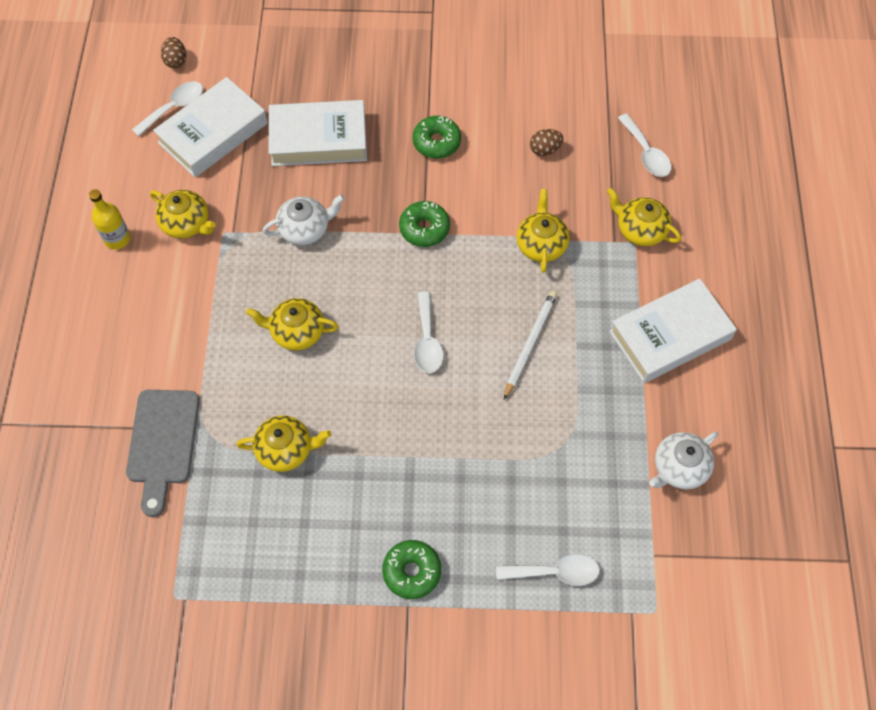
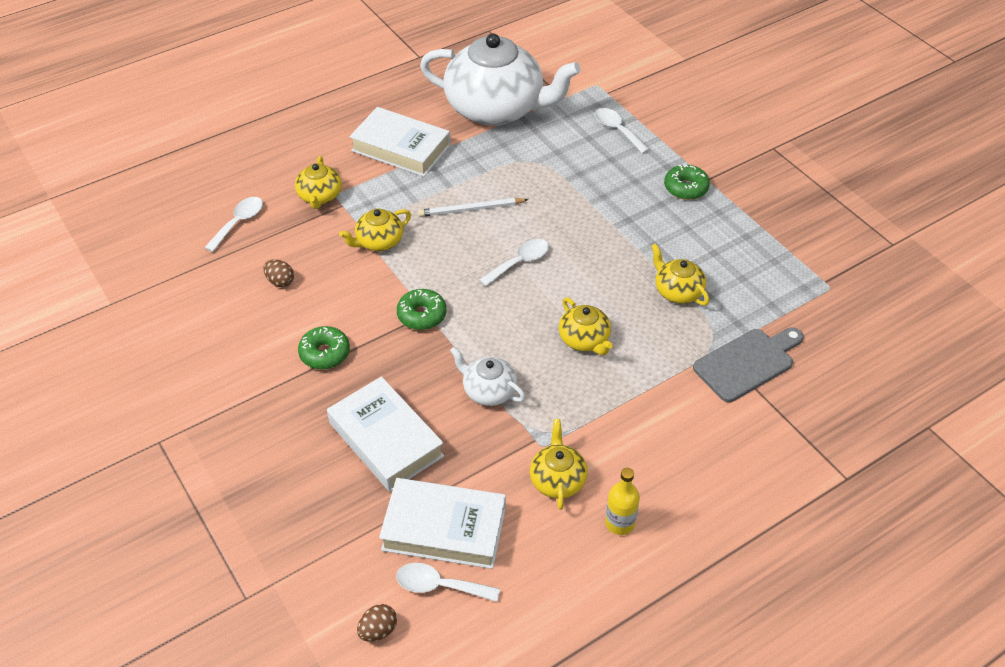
camera: 125 degrees left, 15 degrees down
white teapot [649,432,718,489] -> white teapot [420,33,581,126], size x2.29

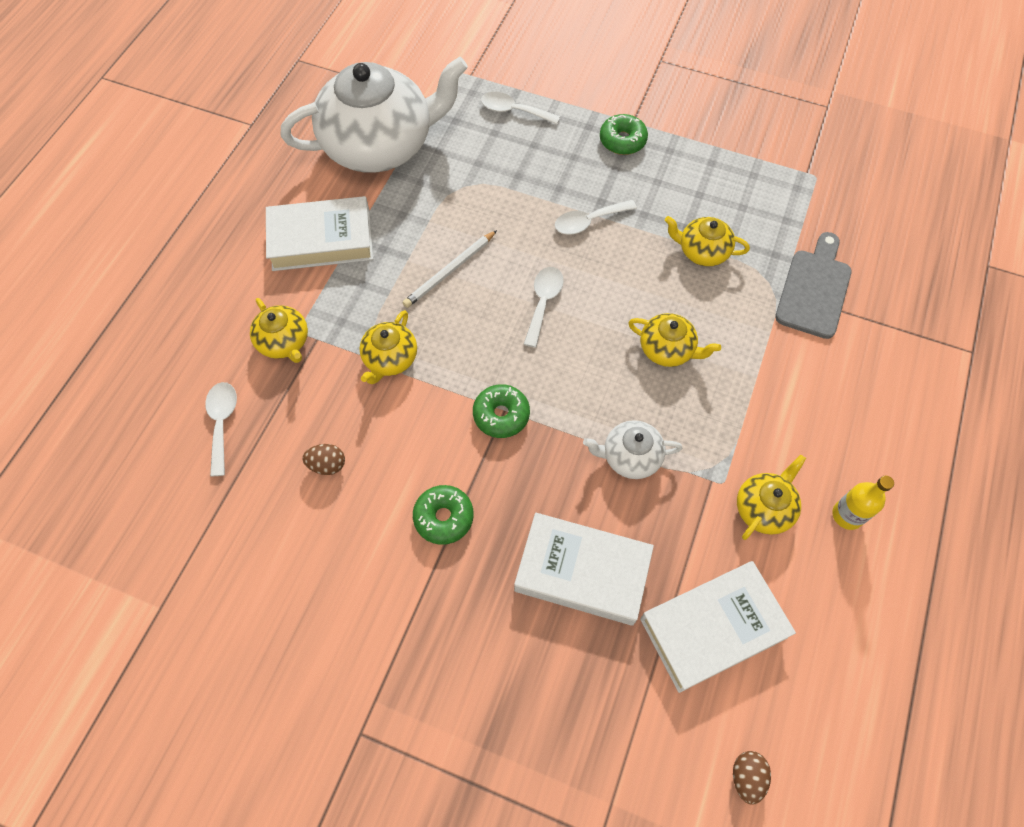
camera: 35 degrees left, 15 degrees up
white spoon [396,563,500,602] -> white spoon moved to [555,200,637,235]
yellow teapot [530,419,588,510] -> yellow teapot turned 75 degrees clockwise [737,455,806,540]

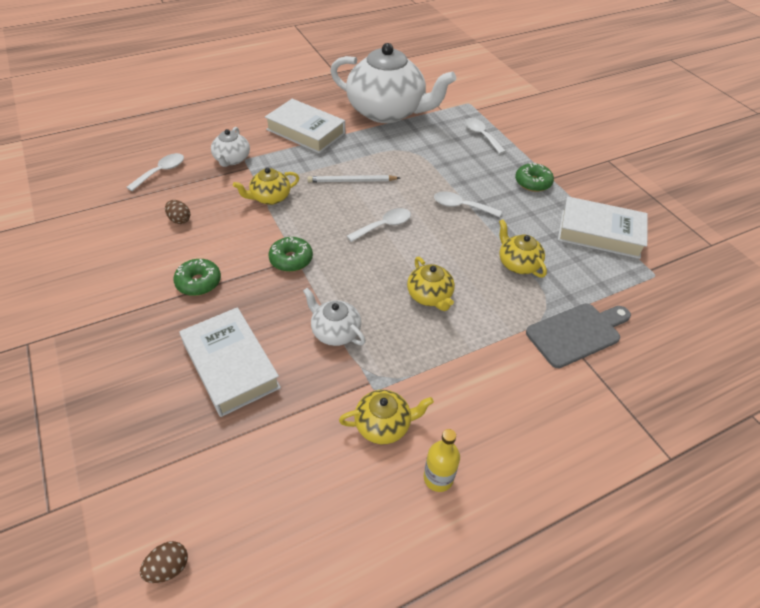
camera: 40 degrees right, 15 degrees down
yellow teapot [250,298,308,363] -> white teapot [211,127,250,167]
white book [640,561,796,693] -> white book moved to [558,196,648,259]

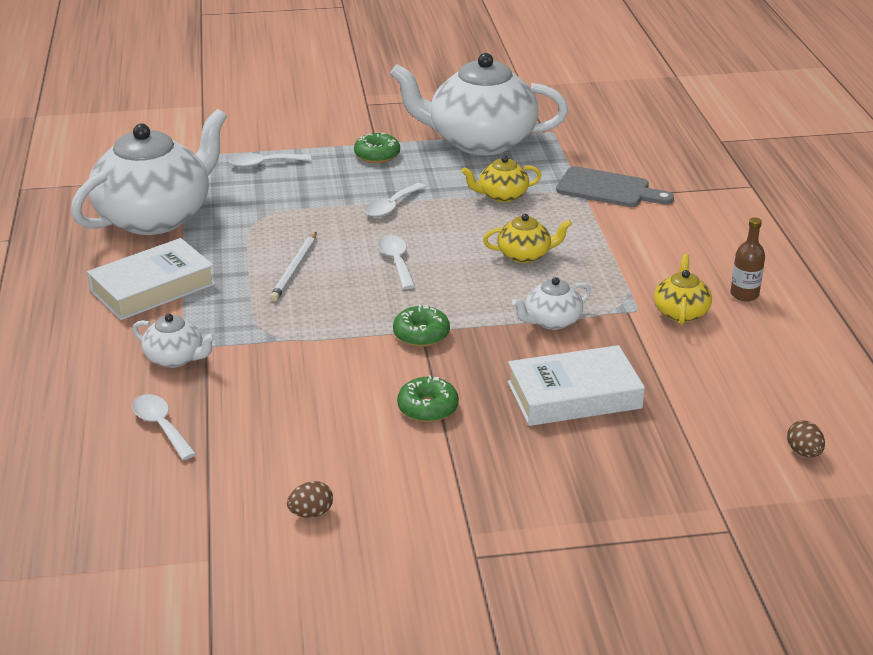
camera: 70 degrees left, 15 degrees down
brown egg [165,200,190,224] -> brown egg moved to [287,481,333,518]
yellow teapot [233,168,299,205] -> none
yellow bottle [424,429,460,492] -> brown bottle [730,218,765,301]
grey cutting board [526,303,631,368] -> grey cutting board turned 120 degrees clockwise [556,166,674,207]
white book [558,196,648,259] -> white teapot [390,53,568,155]

